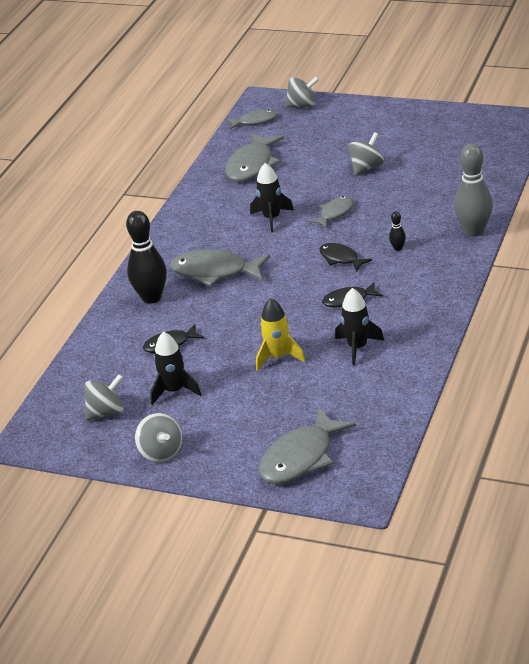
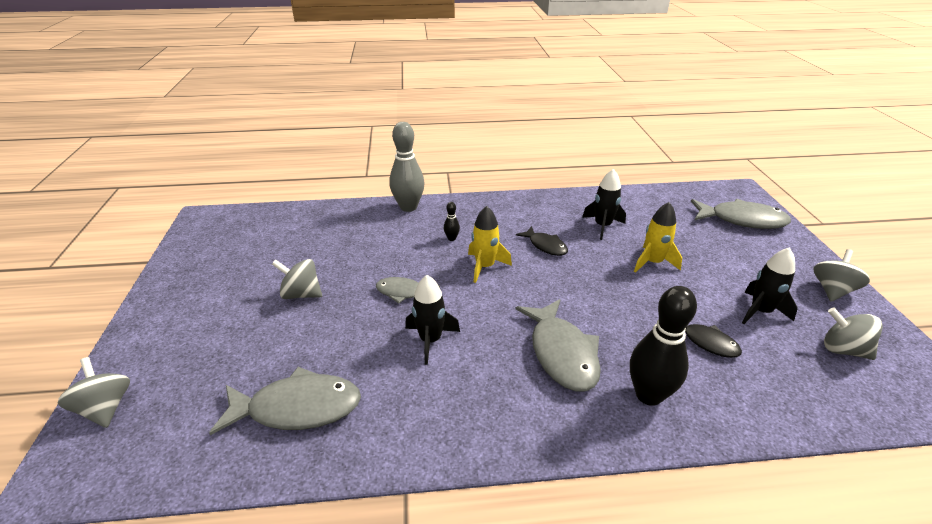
camera: 120 degrees left, 0 degrees up
grey fish [227,110,277,129] -> none
black fish [319,243,372,271] -> yellow rocket [468,206,512,283]

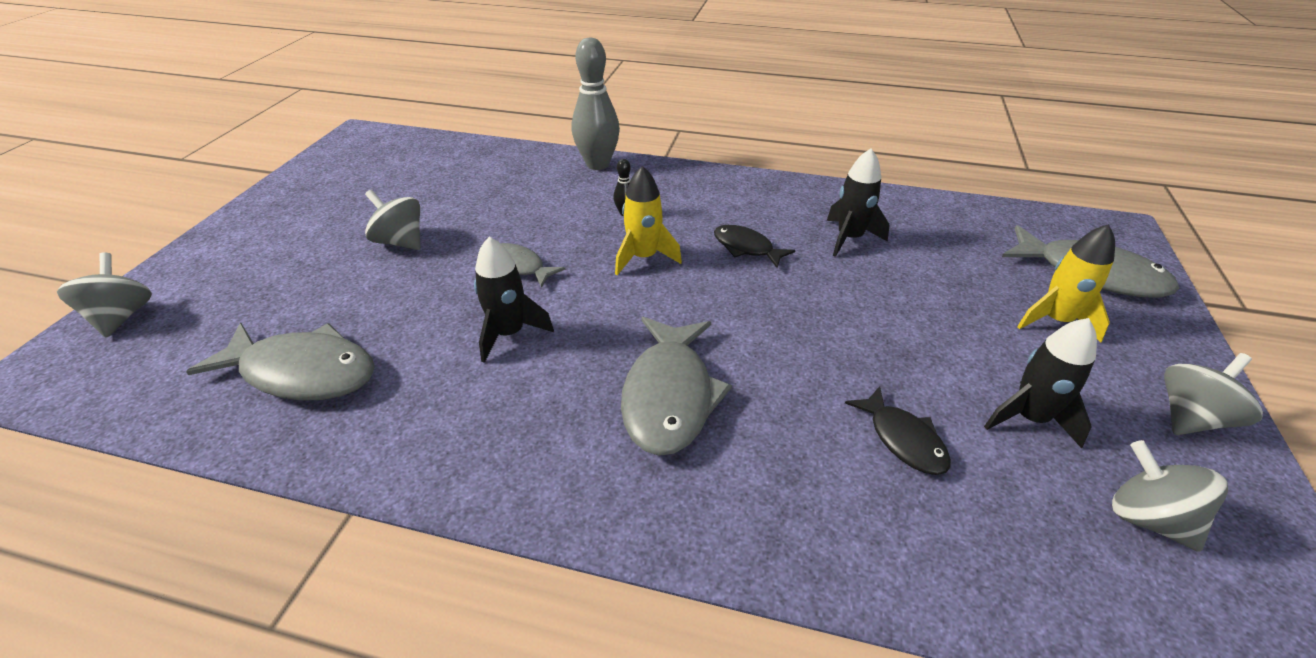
camera: 20 degrees right, 5 degrees up
black fish [516,226,568,256] -> black fish turned 150 degrees clockwise [714,225,795,268]
black bowling pin [630,286,697,406] -> none
yellow rocket [634,202,682,273] -> yellow rocket moved to [1017,224,1115,343]

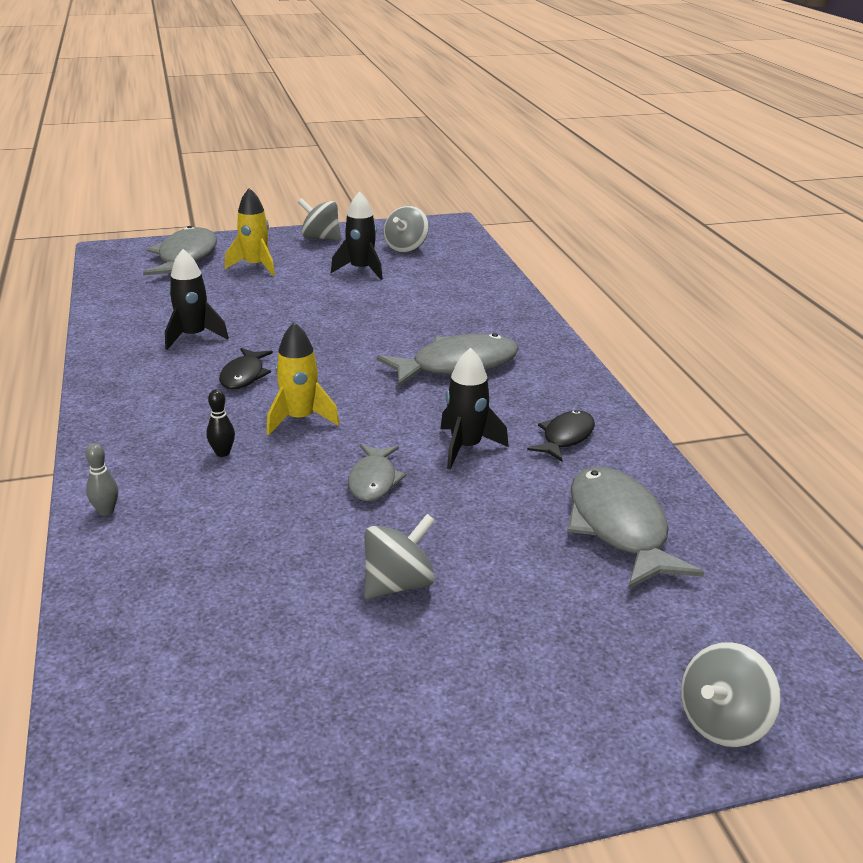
camera: 120 degrees left, 10 degrees down
grey spinning top [365,190,421,250] -> grey spinning top turned 135 degrees counterclockwise [364,514,435,599]
grey bowling pin [572,38,620,170] -> grey bowling pin [85,443,118,516], size x0.43
black fish [845,386,951,475] -> black fish moved to [527,410,595,462]

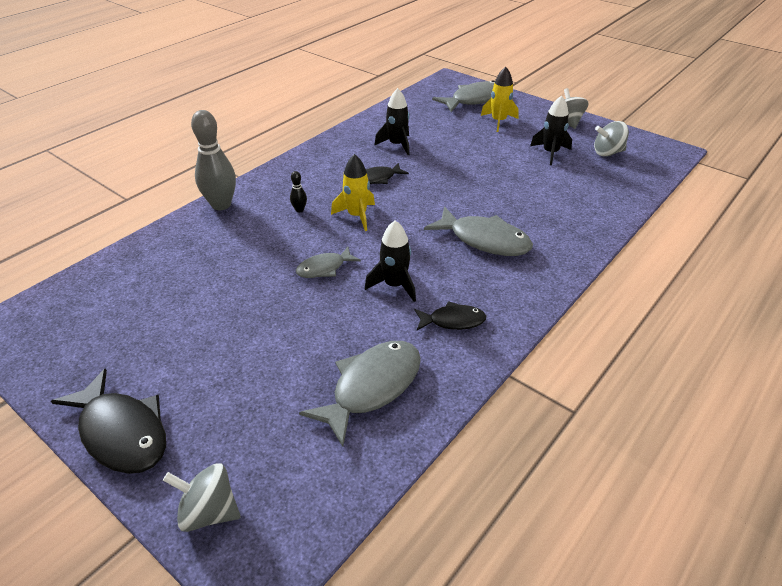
camera: 55 degrees right, 10 degrees up
grey bowling pin [85,443,118,516] -> grey bowling pin [191,110,236,210], size x2.31
grey spinning top [364,514,435,599] -> none
none -> black fish [51,368,166,474]

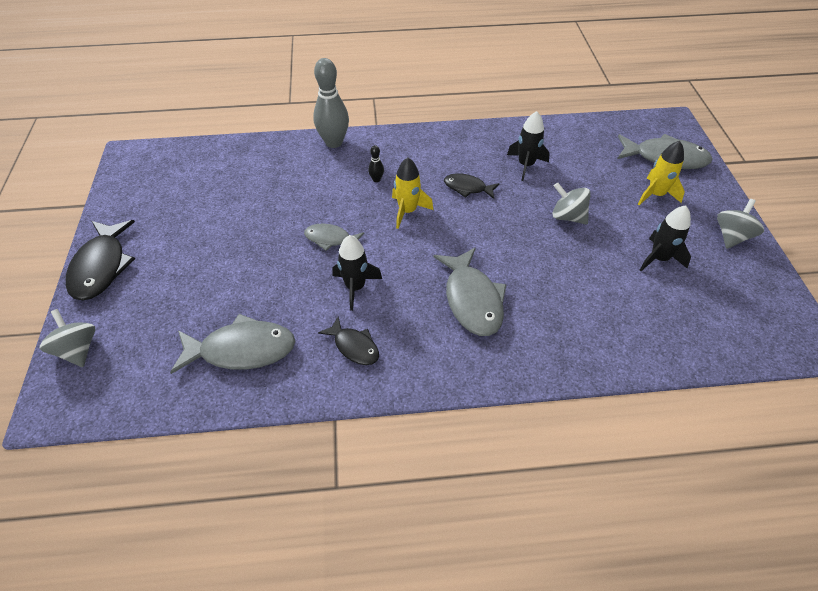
camera: 45 degrees right, 10 degrees up
grey spinning top [594,121,629,157] -> grey spinning top moved to [553,183,591,224]

